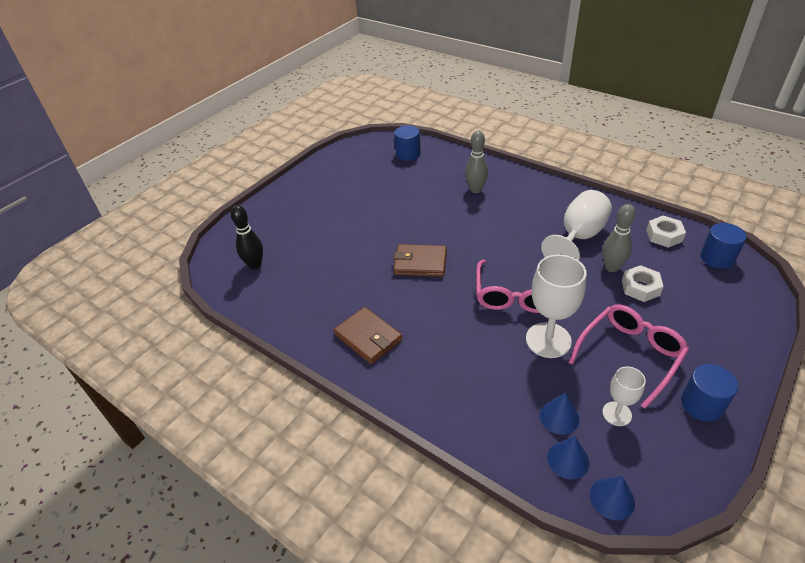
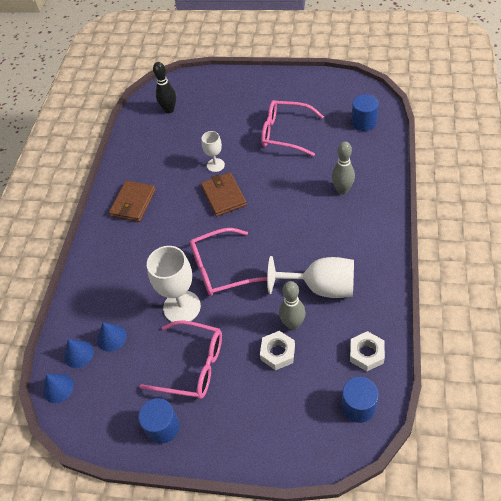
camera: 65 degrees right, 10 degrees up
white goblet [602,366,646,426] -> white goblet moved to [201,131,225,172]
none -> pink glasses [261,100,324,156]

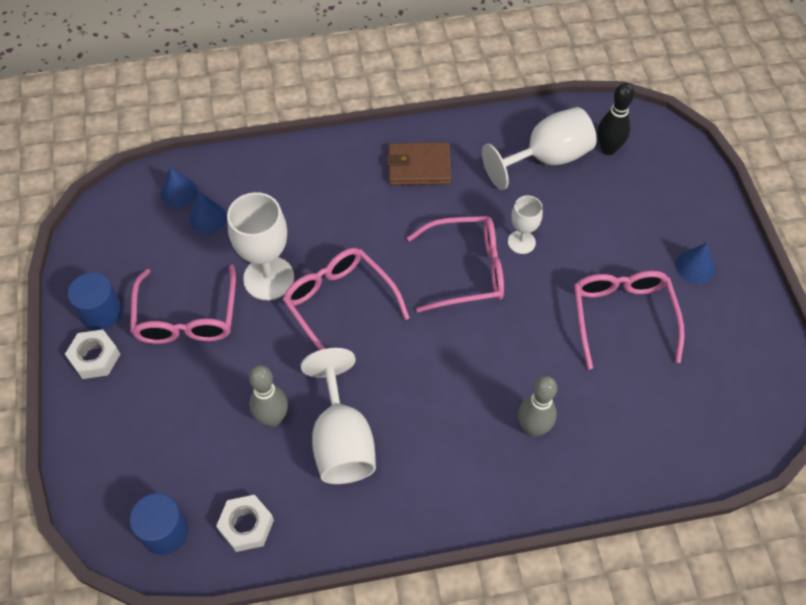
camera: 65 degrees right, 5 degrees up
blue cone [43,374,74,403] -> blue cone moved to [676,243,715,284]
brown wallet [201,172,247,217] -> pink glasses [407,216,504,312]
white nut [260,331,295,370] -> white nut moved to [65,329,120,379]
blue cylinder [351,94,379,131] -> none
none -> white goblet [482,107,597,190]

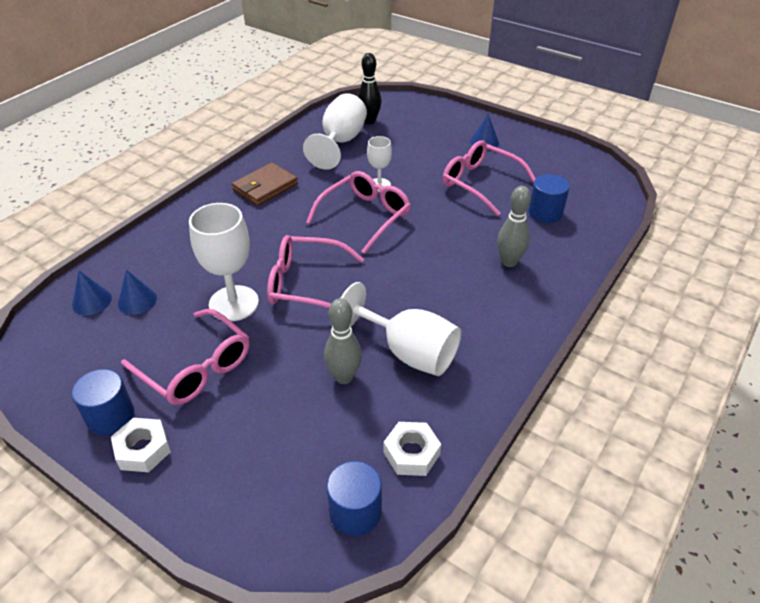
camera: 45 degrees left, 15 degrees down
none -> blue cylinder [528,174,570,223]

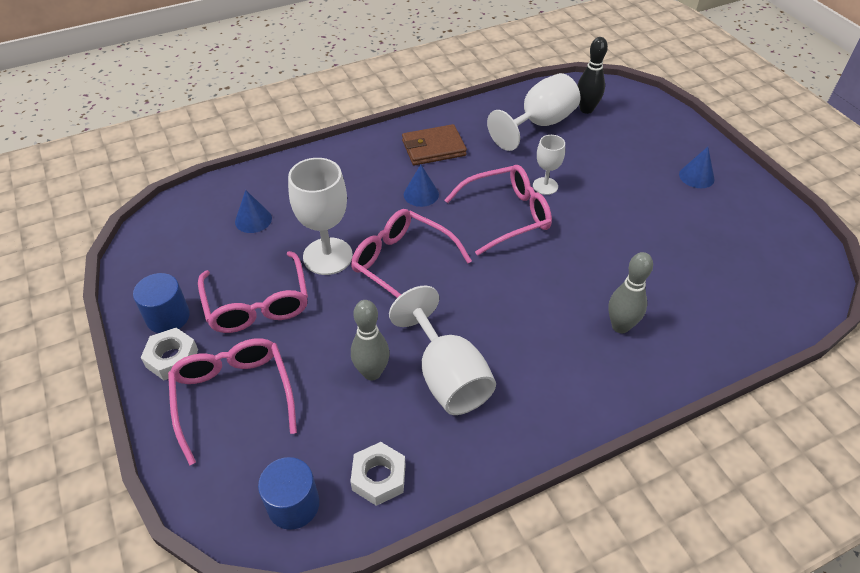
camera: 30 degrees right, 5 degrees up
blue cone [72,271,112,315] -> blue cone moved to [404,165,439,207]
pink glasses [442,140,536,216] -> pink glasses moved to [168,338,297,465]
blue cylinder [528,174,570,223] -> none

